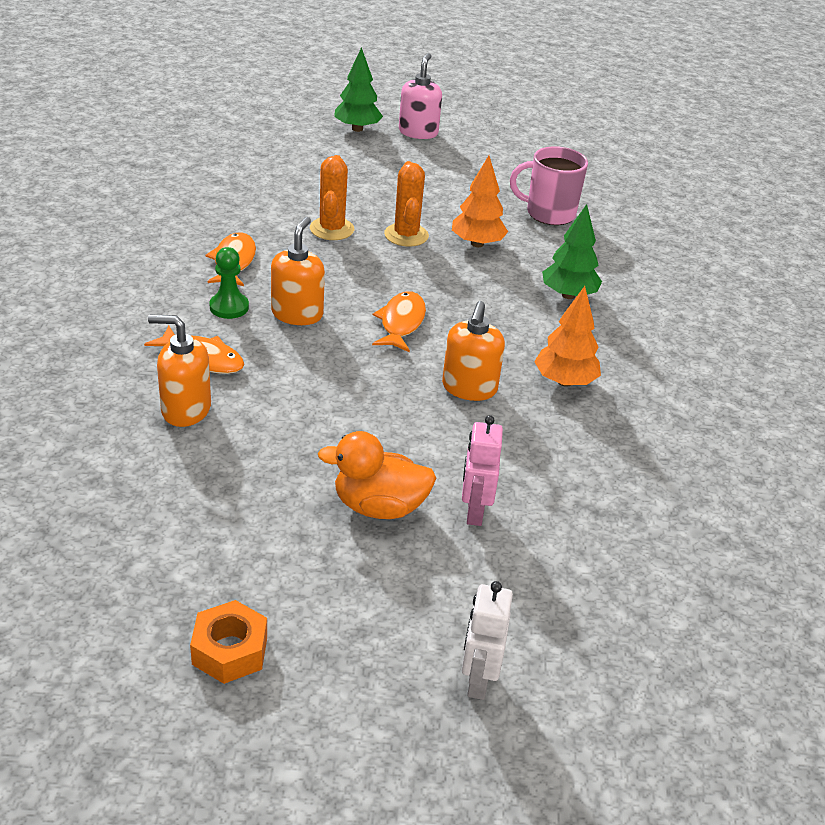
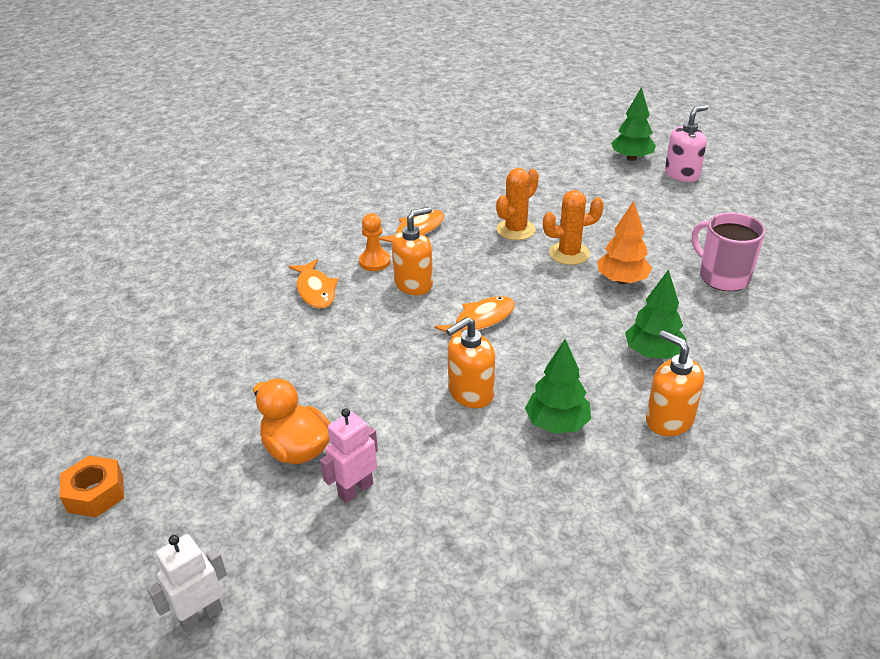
camera: 45 degrees right, 0 degrees up
orange soap dispenser [148,314,211,427] -> orange soap dispenser moved to [646,330,704,436]
green pawn [209,247,249,319] -> orange pawn [359,213,391,271]
orange cactus [384,161,429,247] -> orange cactus turned 45 degrees clockwise [543,190,604,265]
orange tree [534,286,601,387] -> green tree [525,339,591,434]

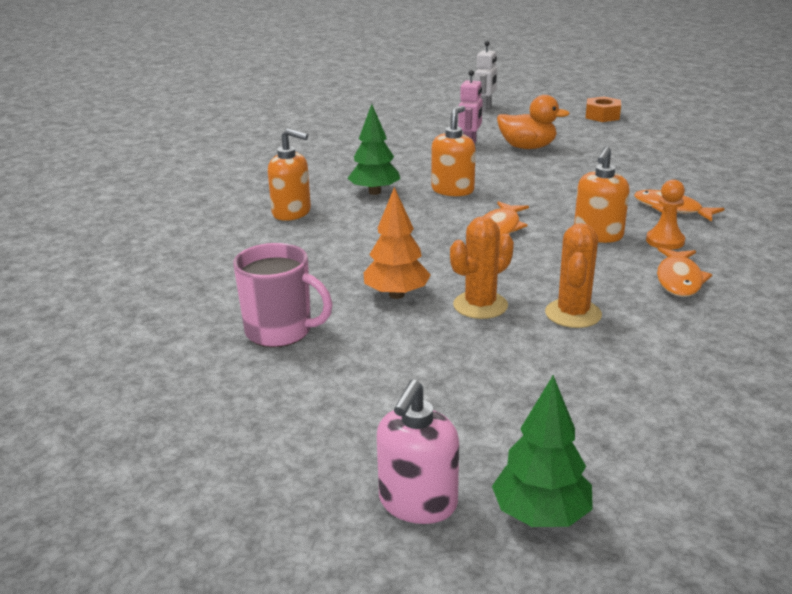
camera: 150 degrees right, 10 degrees down
green tree [625,270,686,359] -> none

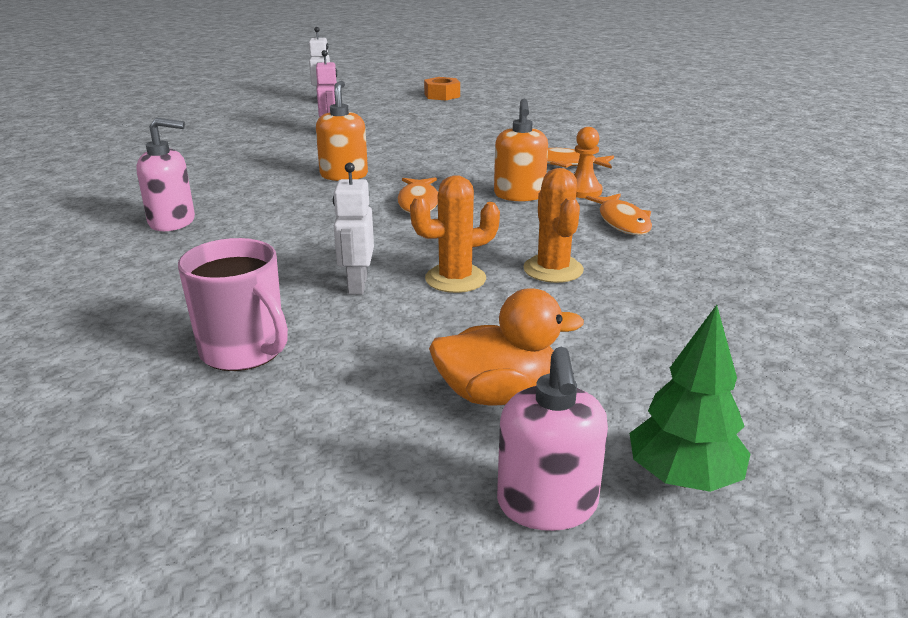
camera: 25 degrees left, 0 degrees up
pink mug [233,243,333,347] -> pink mug turned 45 degrees clockwise [178,238,288,371]
orange soap dispenser [268,128,311,221] -> pink soap dispenser [136,118,195,231]
green tree [347,104,400,195] -> none
orange tree [363,187,431,299] -> white robot [333,163,374,295]
orange cactus [450,216,514,319] -> orange cactus turned 45 degrees clockwise [410,175,500,293]
orange duck [497,95,570,149] -> orange duck moved to [429,288,584,406]

